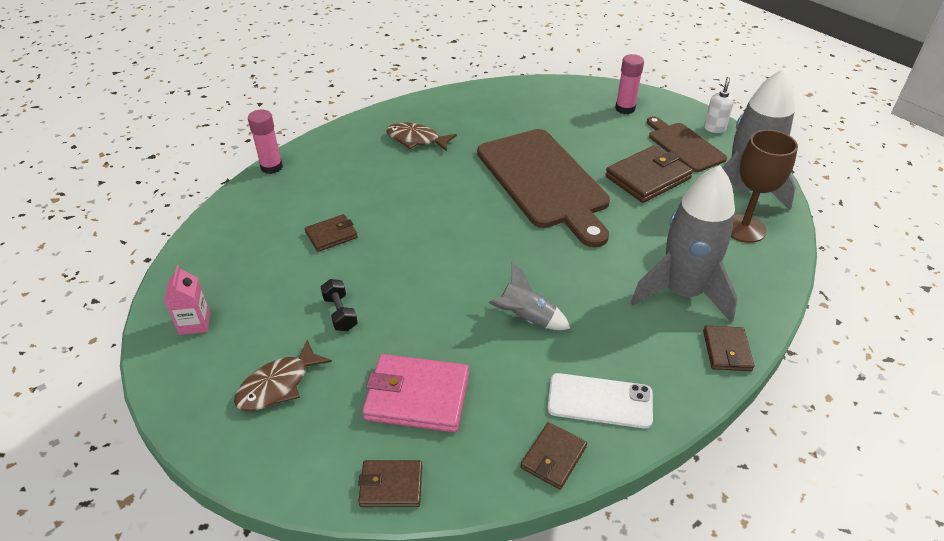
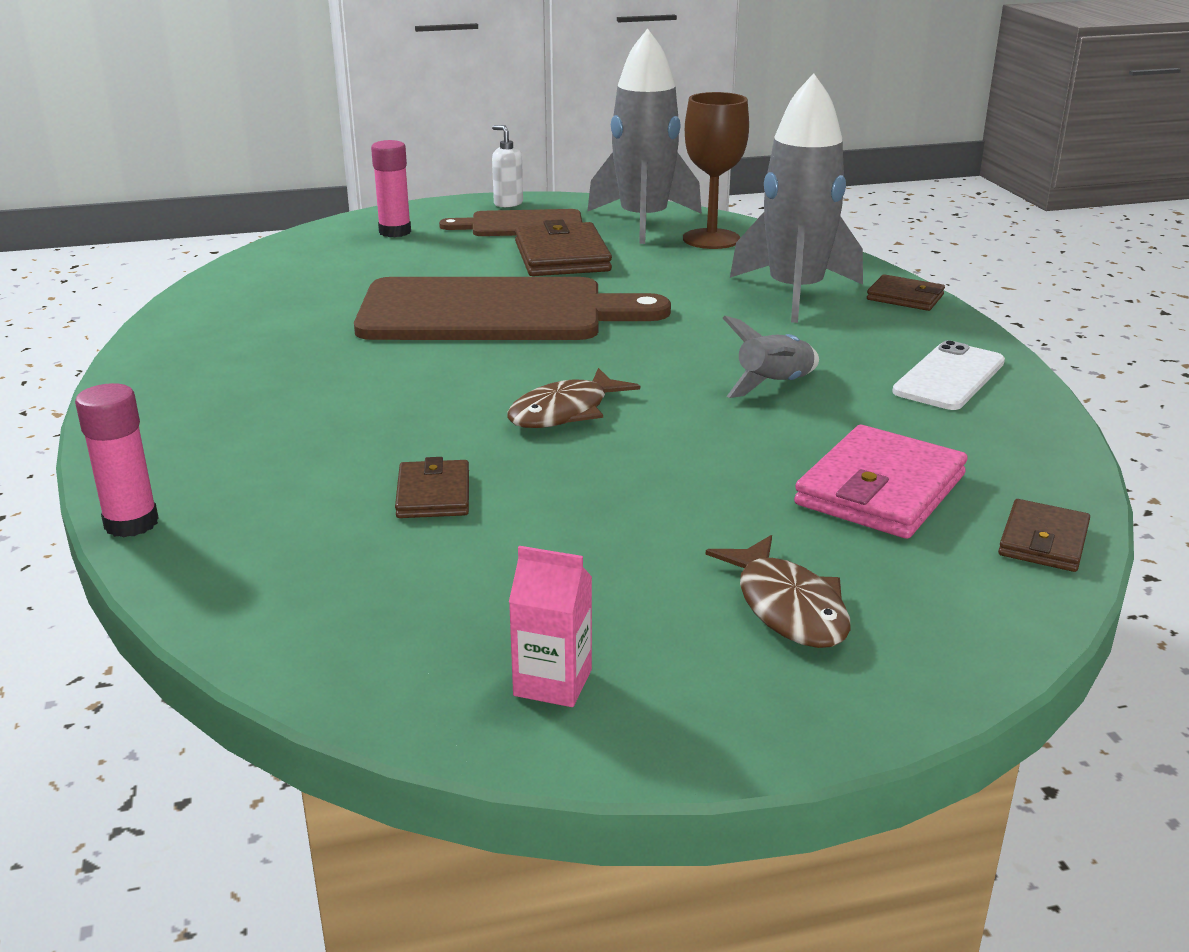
camera: 65 degrees left, 15 degrees down
black dumbbell [321,279,358,331] -> none
brown fish [386,123,457,151] -> brown fish moved to [507,368,640,428]
brown wallet [521,422,587,490] -> none

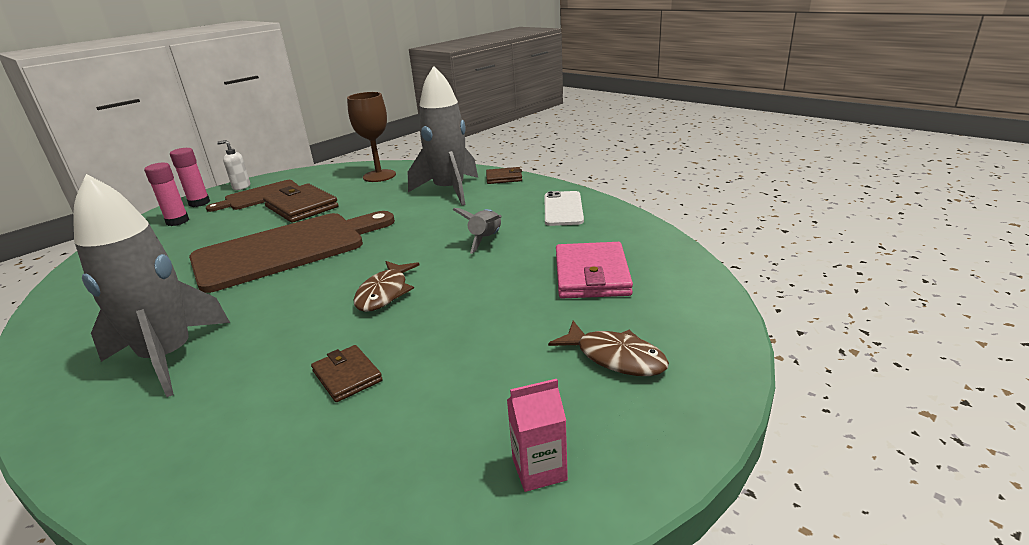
camera: 30 degrees left, 0 degrees up
pink glue stick [75,383,159,538] -> pink glue stick moved to [170,148,210,207]
grey rocket [587,29,702,244] -> grey rocket moved to [73,174,230,397]
brown wallet [998,499,1090,572] -> none

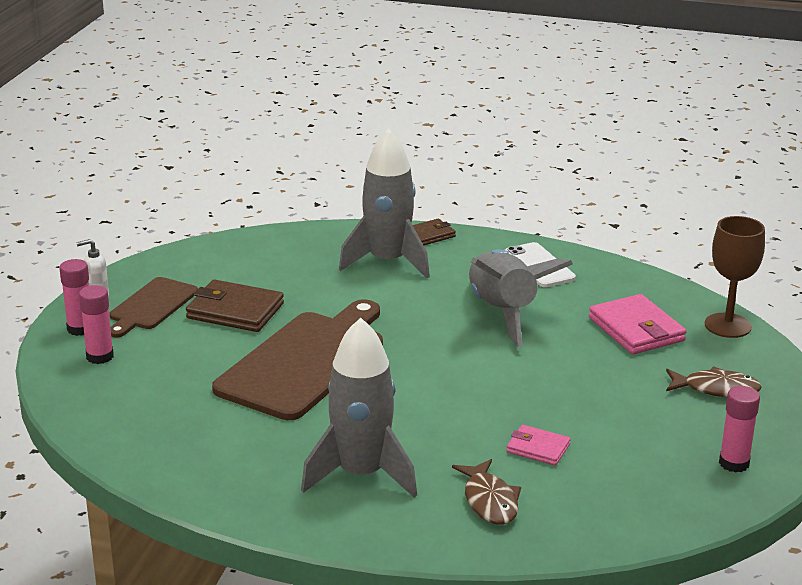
camera: 30 degrees left, 0 degrees up
brown wallet [311,345,383,402] -> pink wallet [507,425,571,465]
brown goblet [347,92,396,182] -> brown goblet moved to [705,216,765,338]
brown fish [353,261,420,312] -> brown fish moved to [452,459,521,525]
grey rocket [453,208,502,254] -> grey rocket [469,249,573,347], size x1.98
pink carton [507,379,568,492] -> pink glue stick [719,386,760,473]

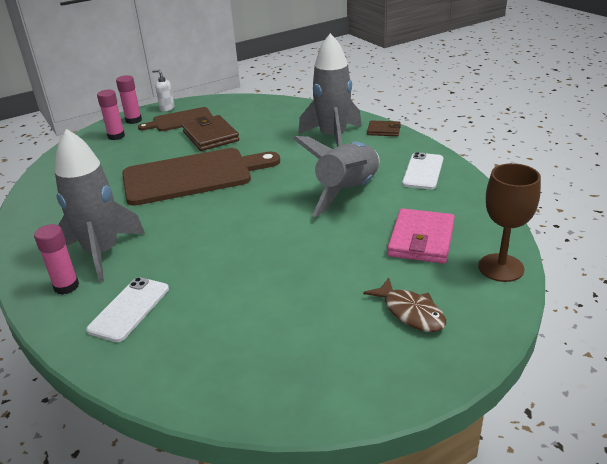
camera: 45 degrees right, 5 degrees up
brown fish [452,459,521,525] -> white phone [86,277,169,342]
pink wallet [507,425,571,465] -> none
pink glue stick [719,386,760,473] -> pink glue stick moved to [34,224,79,295]

